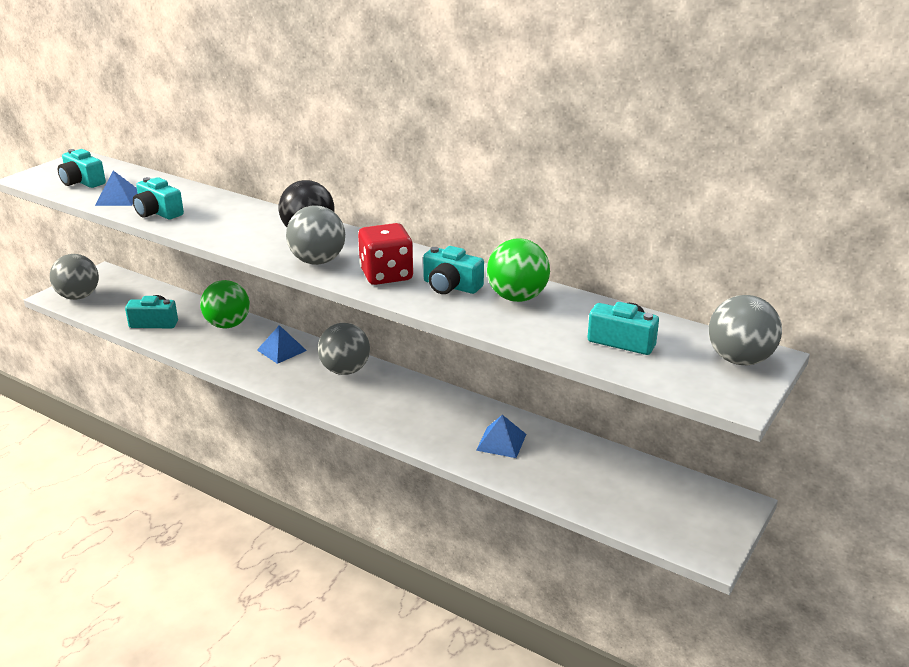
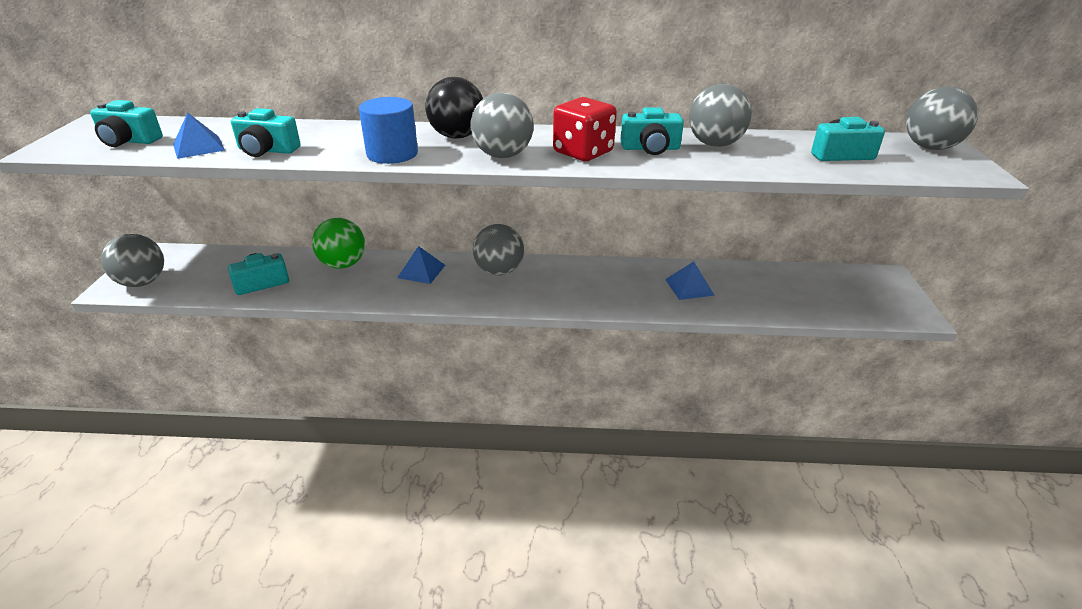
camera: 30 degrees left, 5 degrees up
green ball [487,239,550,302] -> grey ball [689,84,752,147]
none -> blue cylinder [359,97,418,164]

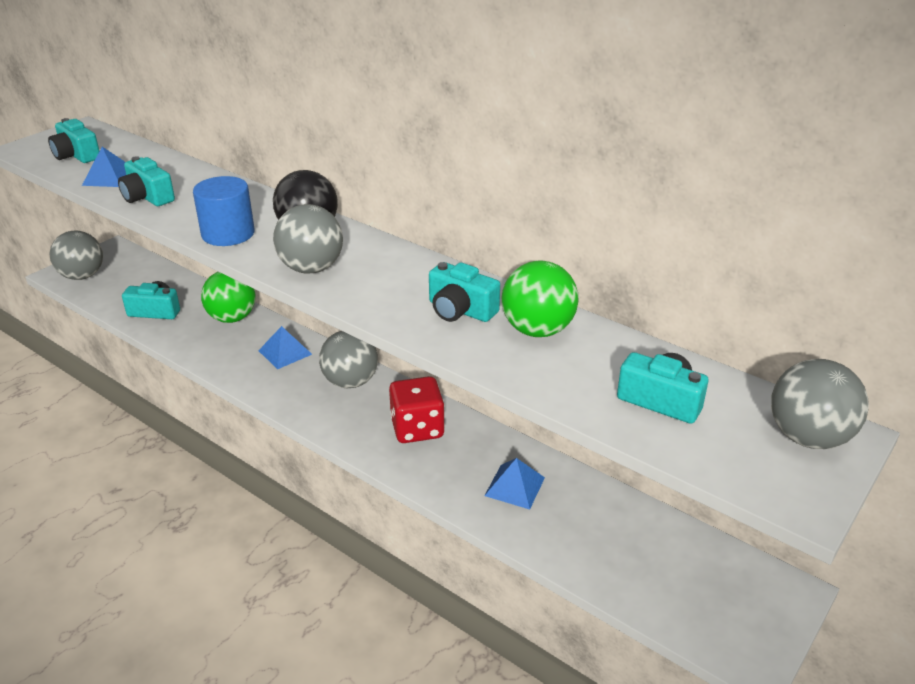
camera: 35 degrees right, 0 degrees up
red dice [553,97,617,161] -> red dice moved to [389,376,445,443]
grey ball [689,84,752,147] -> green ball [501,260,578,337]

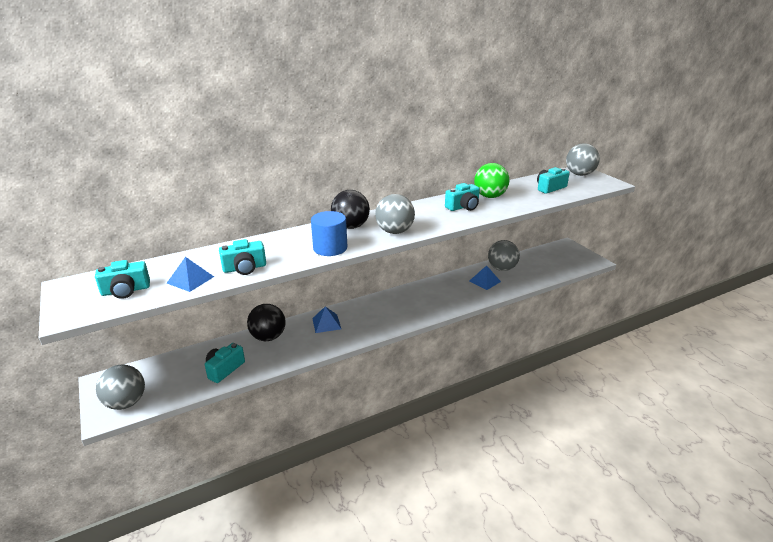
camera: 65 degrees left, 5 degrees down
green ball [201,272,256,323] -> black ball [247,304,286,341]
grey ball [319,331,378,388] -> grey ball moved to [488,240,520,271]
red dice [389,376,445,443] -> none

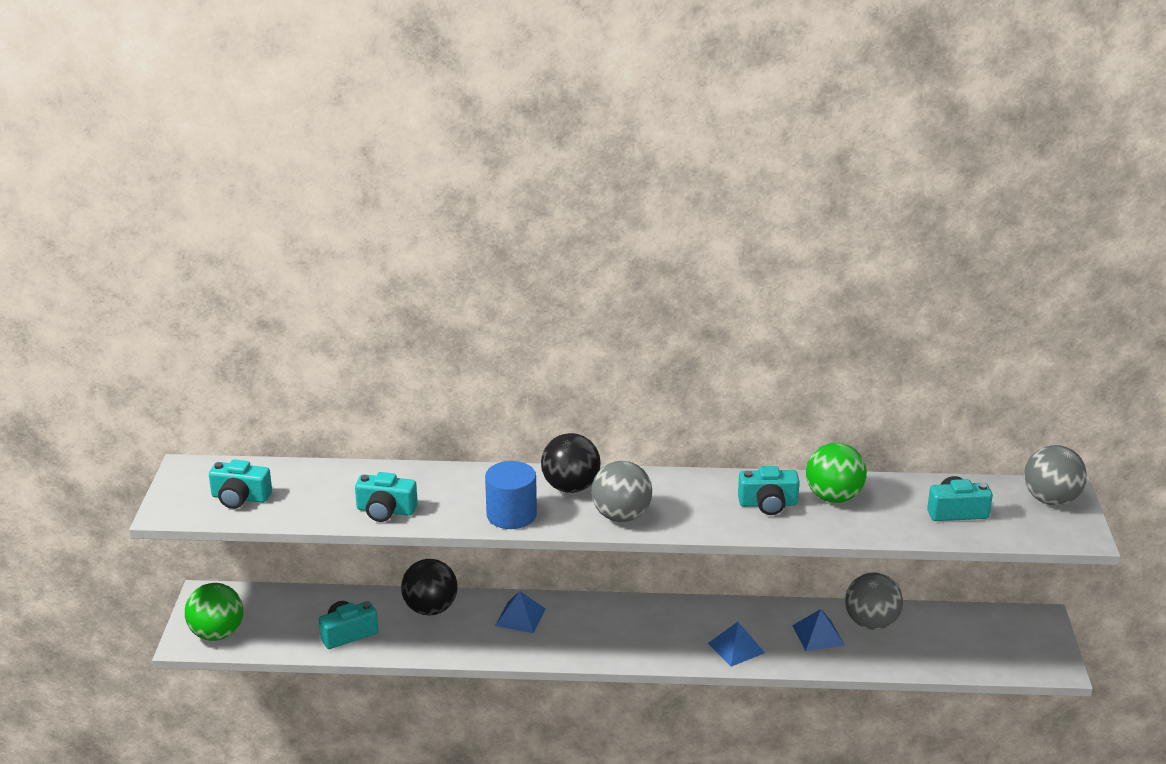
camera: 30 degrees right, 0 degrees up
grey ball [96,365,145,410] -> green ball [185,583,243,641]
blue pyramid [167,257,214,292] -> blue pyramid moved to [708,622,765,667]

